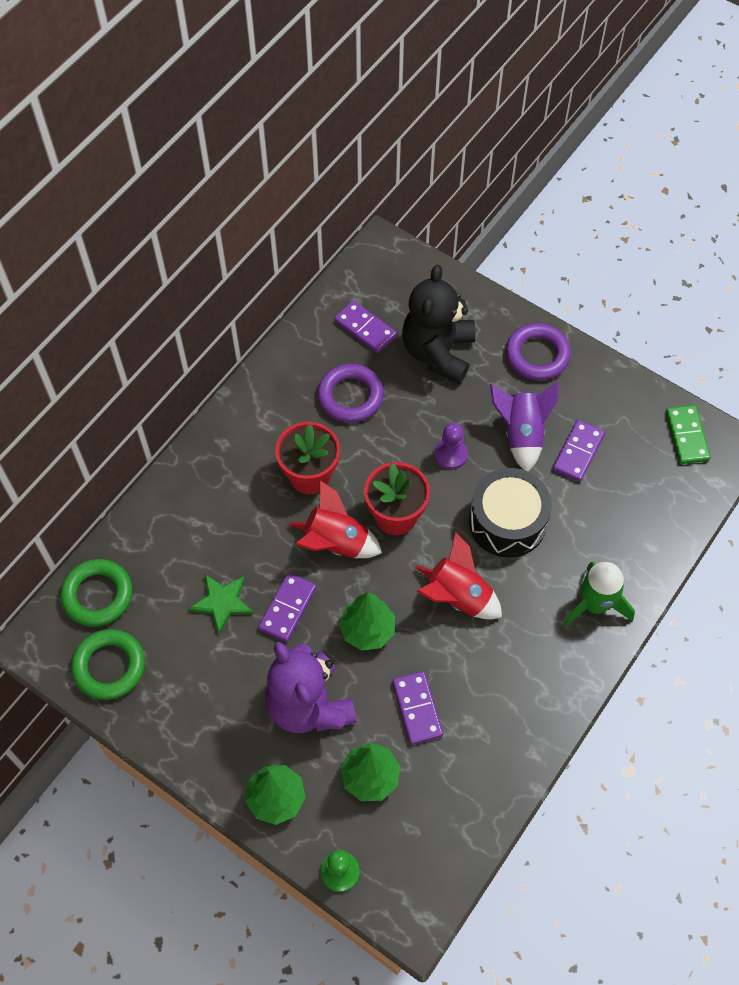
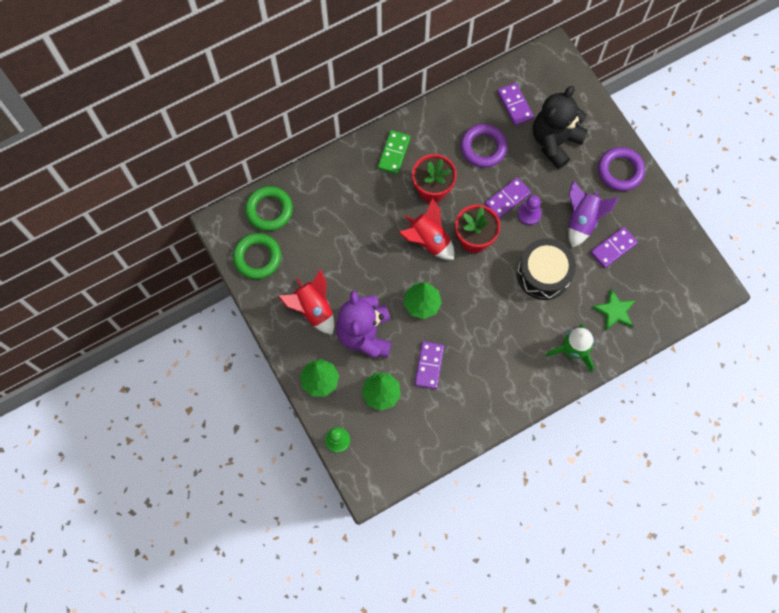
camera: 25 degrees right, 10 degrees up
green star [188,574,254,634] -> green star moved to [592,289,636,331]
purple domino [258,573,317,642] -> purple domino moved to [485,177,531,219]
red rocket [415,532,502,620] -> red rocket moved to [278,269,334,335]
green domino [666,405,711,464] -> green domino moved to [378,130,410,174]

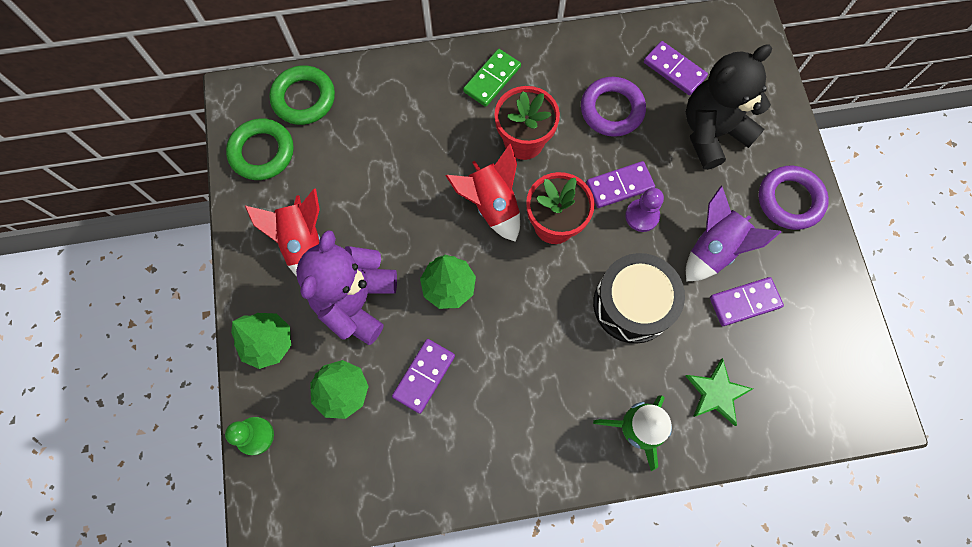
camera: 20 degrees right, 0 degrees up
purple domino [497,83,534,126] -> purple domino turned 45 degrees counterclockwise [644,41,708,95]

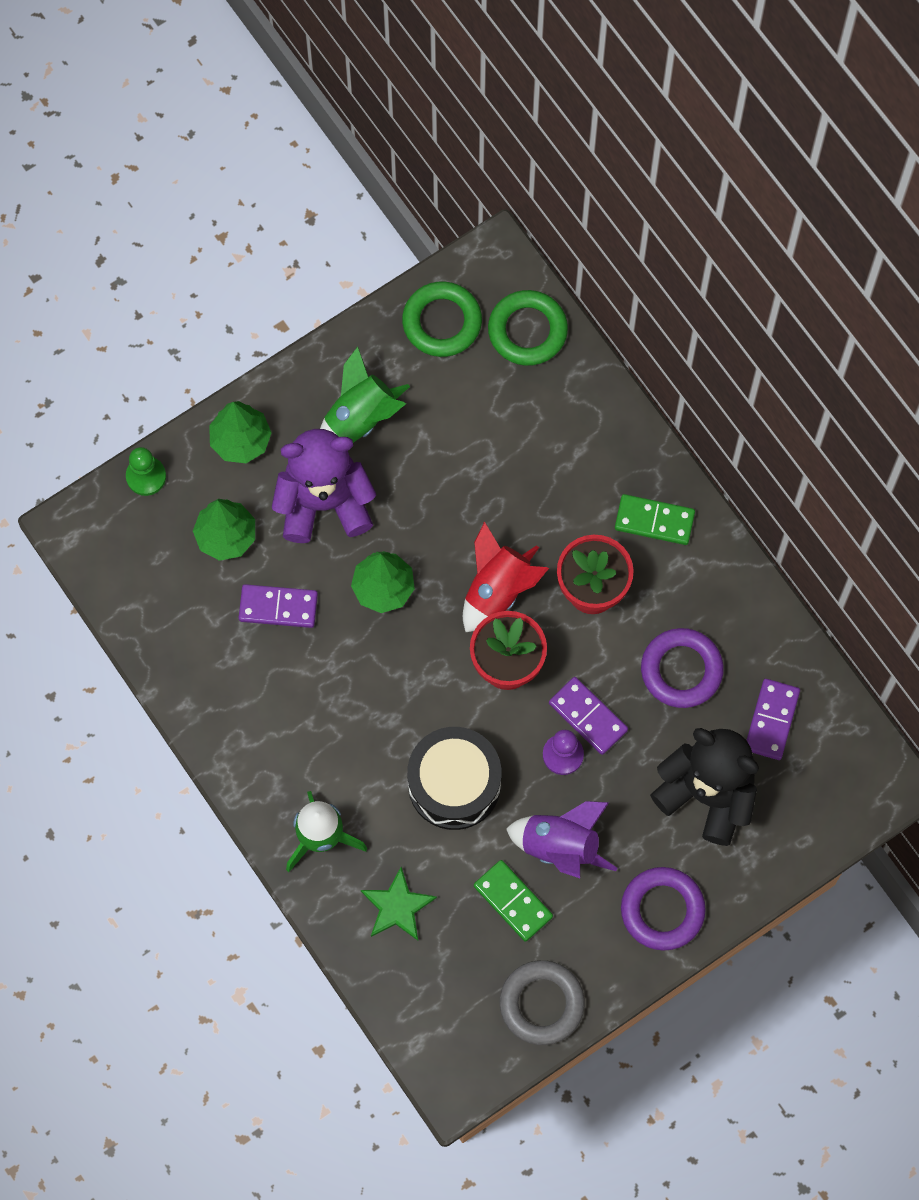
camera: 65 degrees right, 0 degrees up
red rocket [245,189,320,276] -> green rocket [320,346,410,443]
purple domino [710,277,784,326] -> green domino [474,860,553,941]
none -> grey ring [500,960,585,1045]

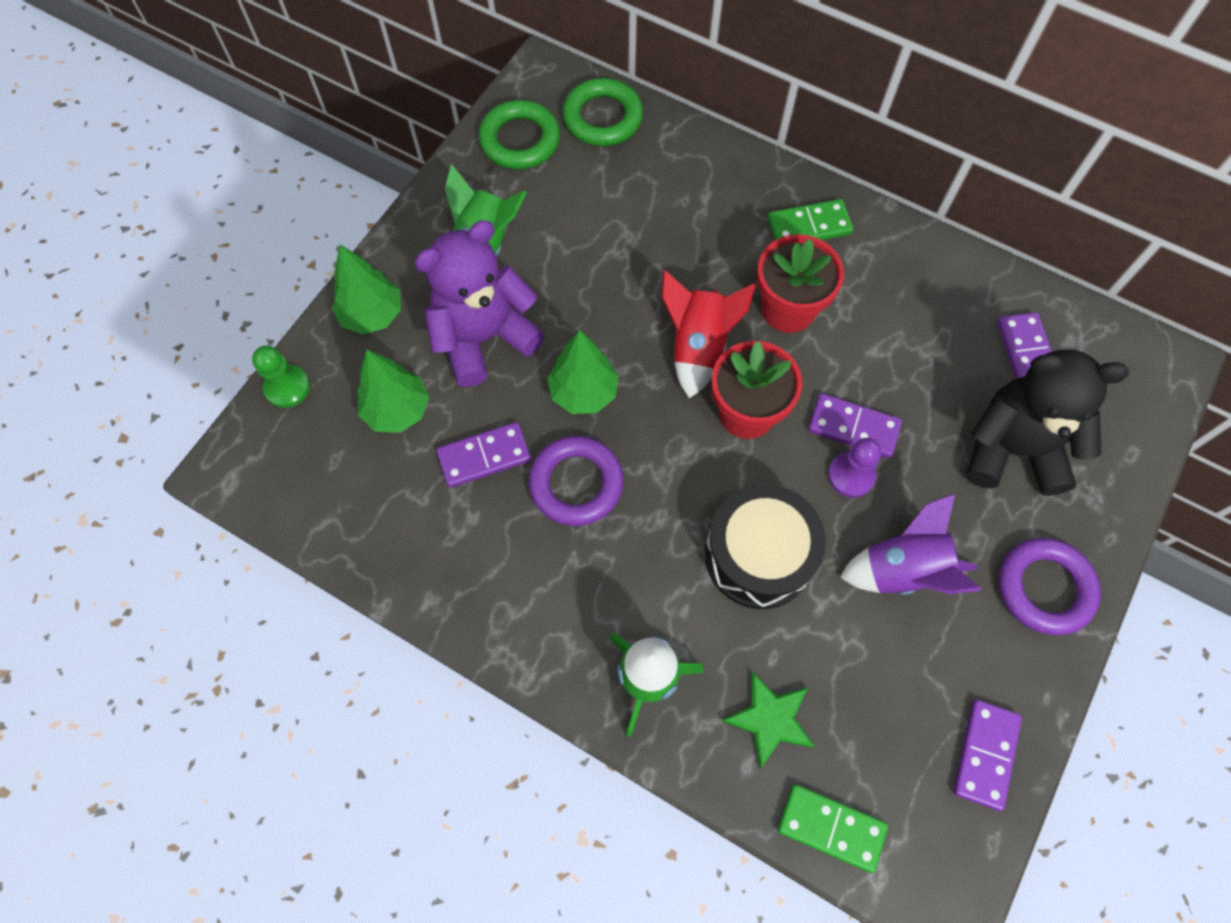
camera: 25 degrees left, 5 degrees down
green domino [474,860,553,941] -> green domino moved to [778,784,888,873]
grey ring [500,960,585,1045] -> purple domino [953,700,1022,811]
purple ring [641,628,724,708] -> purple ring moved to [528,436,624,526]

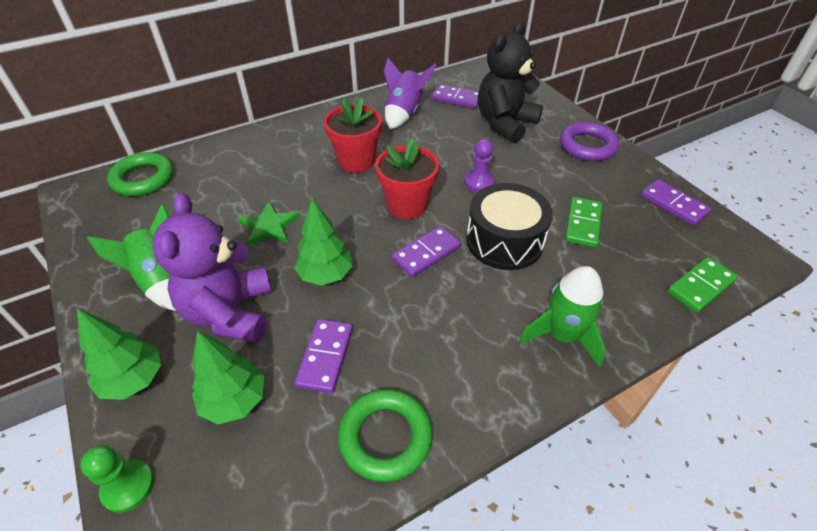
camera: 60 degrees left, 20 degrees down
green ring [479,100,560,169] -> green ring moved to [338,389,433,482]
purple ring [528,436,624,526] -> none
red rocket [662,270,756,398] -> none
green star [722,671,815,769] -> green star moved to [238,201,300,247]
green domino [768,199,853,240] -> green domino moved to [565,197,602,248]
purple domino [808,393,902,458] -> purple domino moved to [392,226,461,277]
purple rocket [840,493,981,595] -> purple rocket moved to [384,58,437,129]

